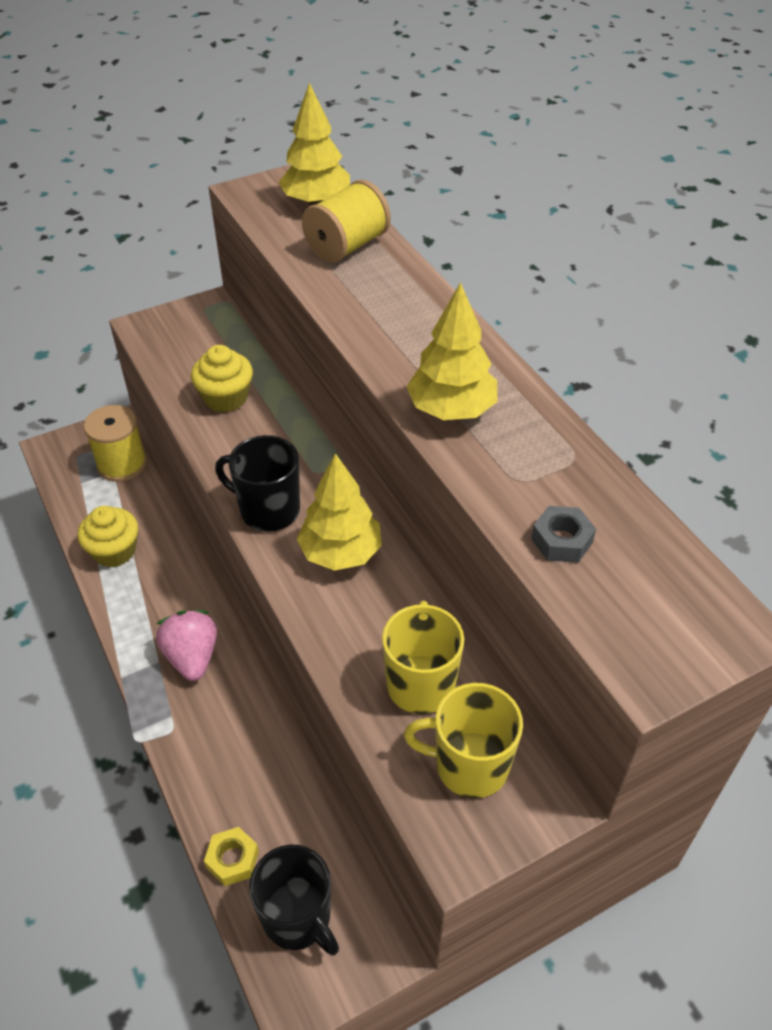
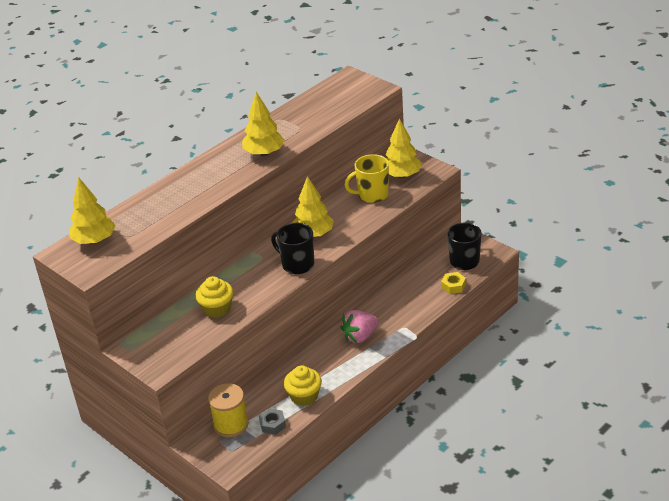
camera: 105 degrees left, 10 degrees down
black mug [215,435,300,532] -> black mug turned 120 degrees clockwise [271,223,314,274]
yellow spool [302,180,391,263] -> none
yellow mug [404,683,523,798] -> yellow tree [386,118,422,178]
grey nut [531,506,596,563] -> grey nut moved to [259,408,286,435]

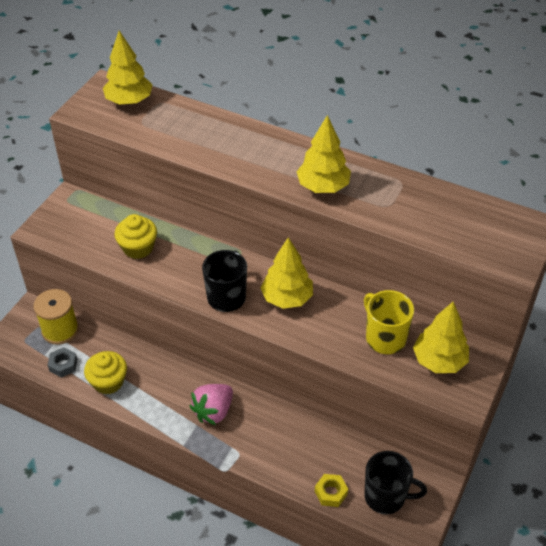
camera: 70 degrees right, 10 degrees up
pink strawberry [340,310,379,343] -> pink strawberry turned 90 degrees counterclockwise [190,384,233,425]

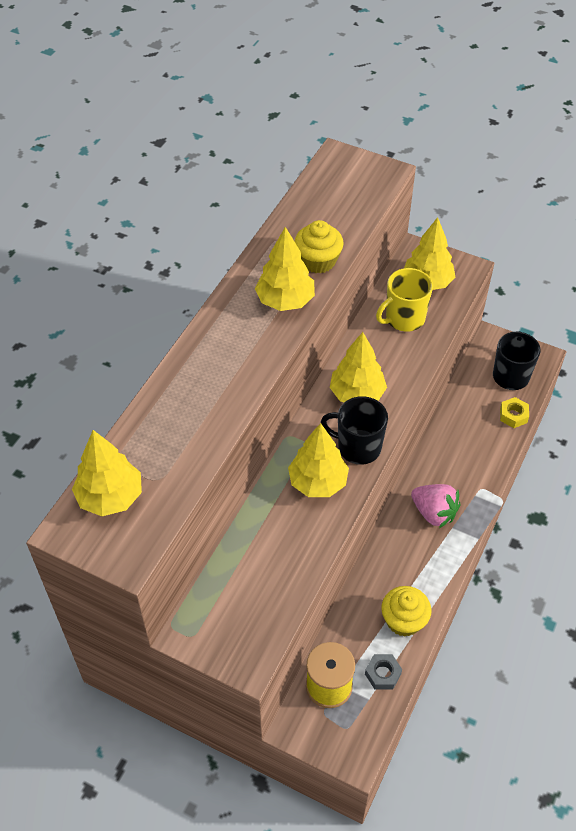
camera: 90 degrees left, 5 degrees up
yellow cupcake [114,214,157,259] -> yellow cupcake moved to [294,220,344,274]
none -> yellow tree [288,423,349,497]

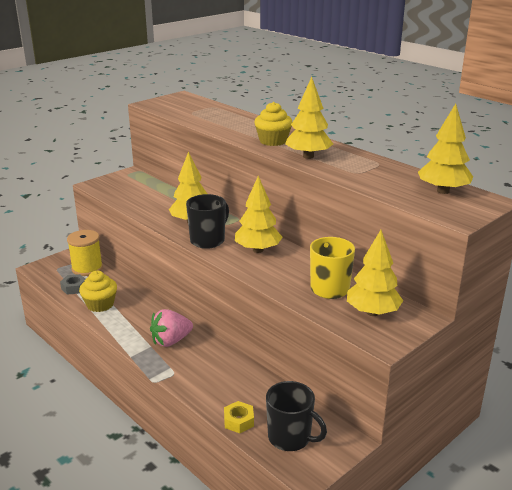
camera: 110 degrees right, 25 degrees down
yellow tree [72,430,142,516] -> yellow tree moved to [418,103,473,194]
yellow cupcake [294,220,344,274] -> yellow cupcake moved to [254,102,292,146]

